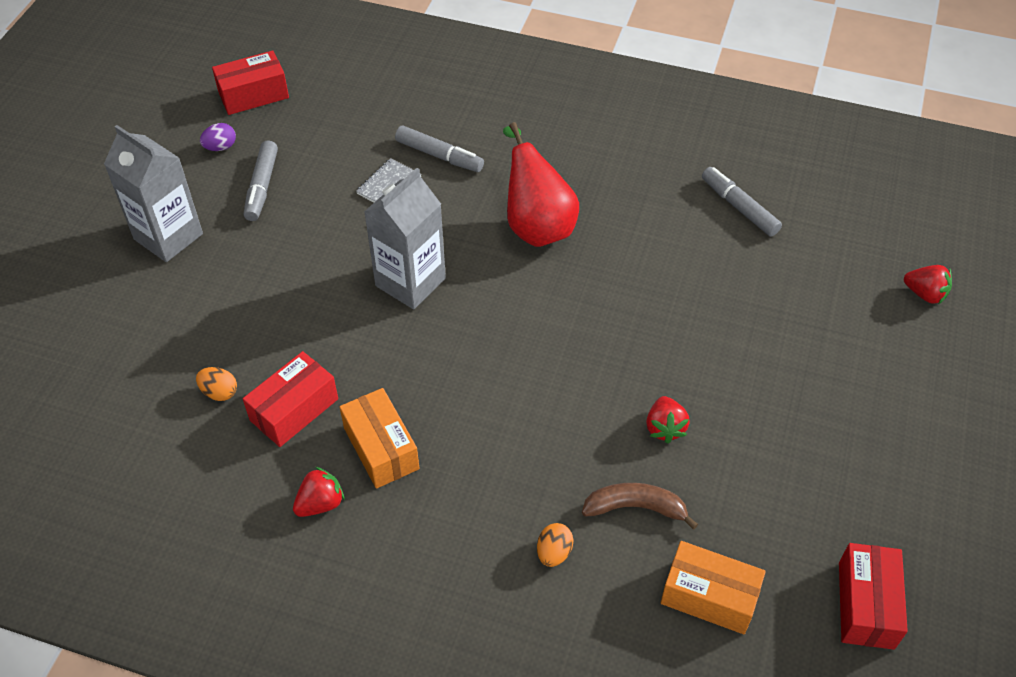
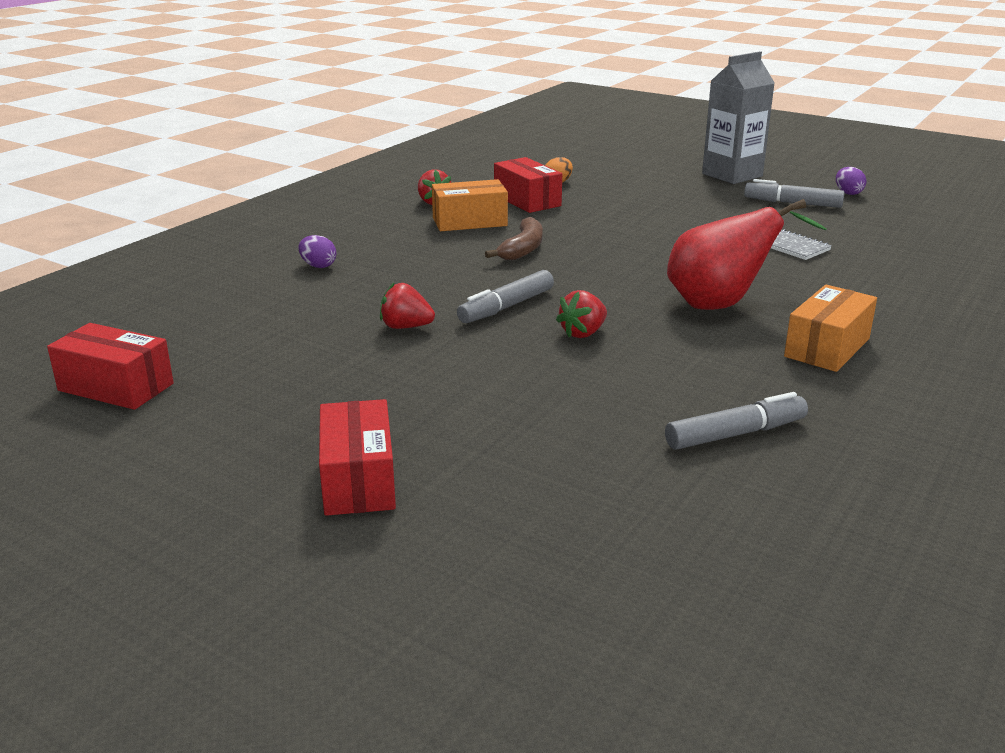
camera: 105 degrees right, 25 degrees down
red box [212,50,289,115] -> red box moved to [319,399,396,516]
grey carton [364,168,446,309] -> none
grey marker [395,126,484,172] -> grey marker moved to [457,270,554,323]
orange egg [537,523,573,567] -> purple egg [299,235,336,268]
brown banana [582,483,698,529] -> brown banana moved to [485,217,543,260]
orange box [661,541,766,634] -> orange box moved to [784,285,877,372]
red strawberry [904,265,952,305] -> red strawberry moved to [556,290,607,338]

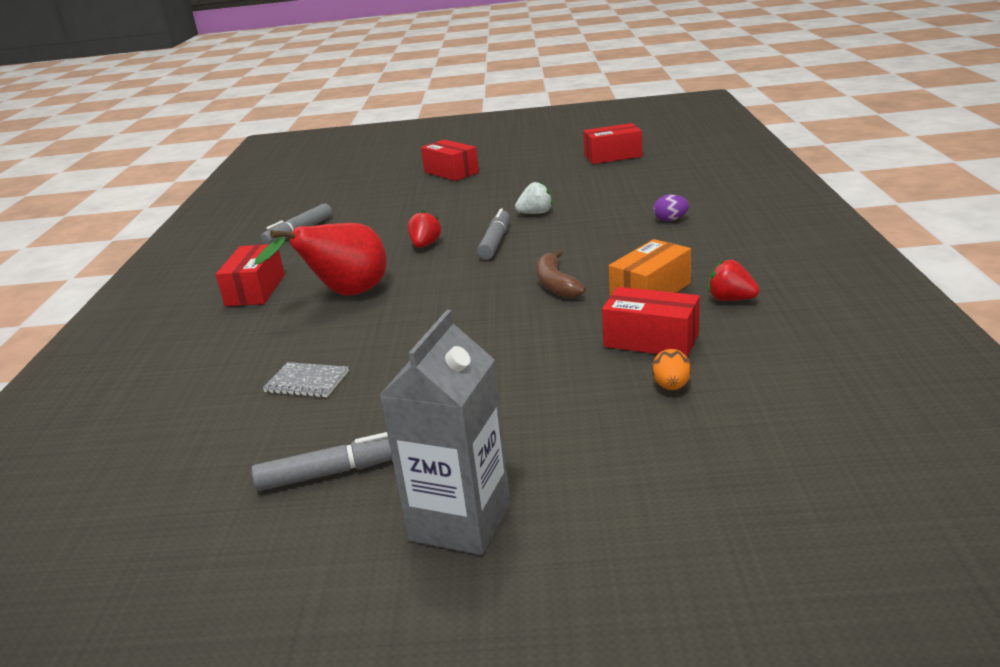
camera: 150 degrees right, 0 degrees up
red strawberry [380,282,435,329] -> white strawberry [515,181,553,214]
orange box [784,285,877,372] -> red box [216,244,285,306]
purple egg [836,167,866,195] -> none

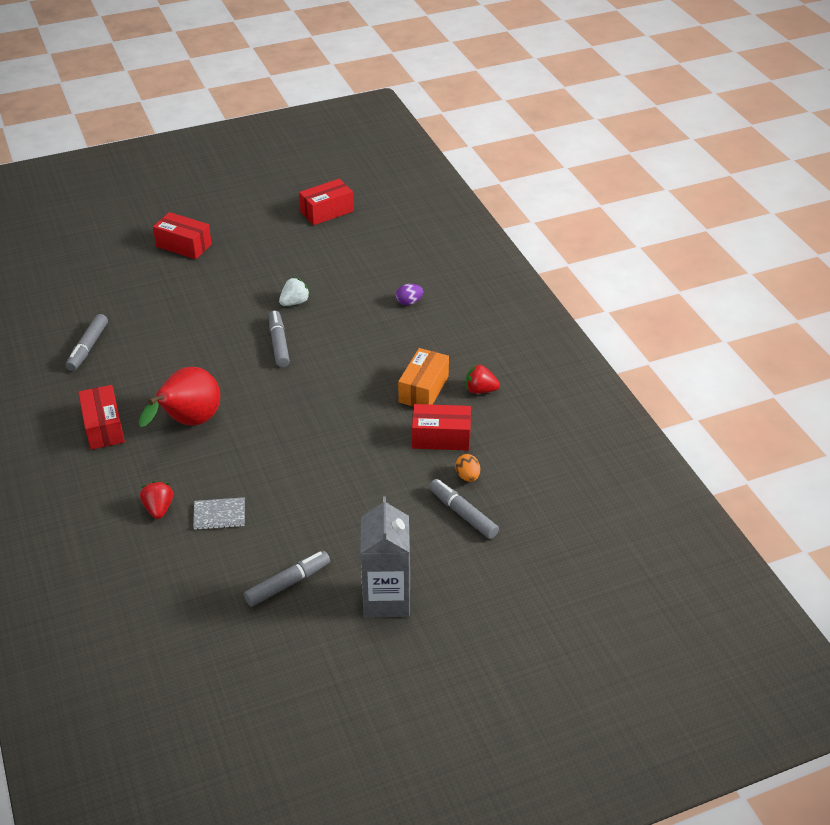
camera: 25 degrees left, 15 degrees up
red strawberry [408,210,442,248] -> red strawberry moved to [140,481,173,519]
brown banana [536,250,586,298] -> none
none -> grey marker [429,479,499,539]

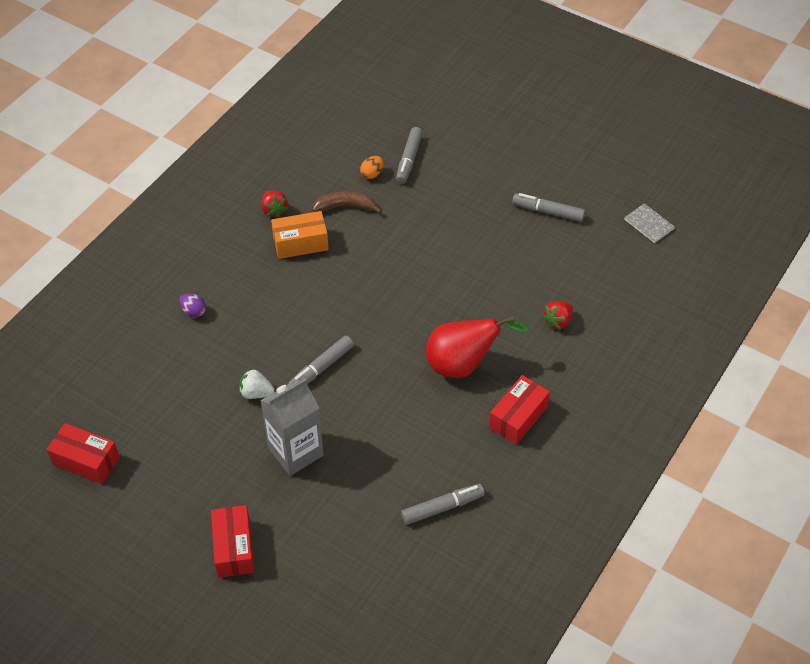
camera: 125 degrees left, 10 degrees up
grey notebook [193,497,245,530] -> grey notebook moved to [624,203,675,243]
grey carton [361,496,410,617] -> grey carton moved to [260,378,324,476]
red box [412,404,471,451] -> brown banana [313,191,382,213]

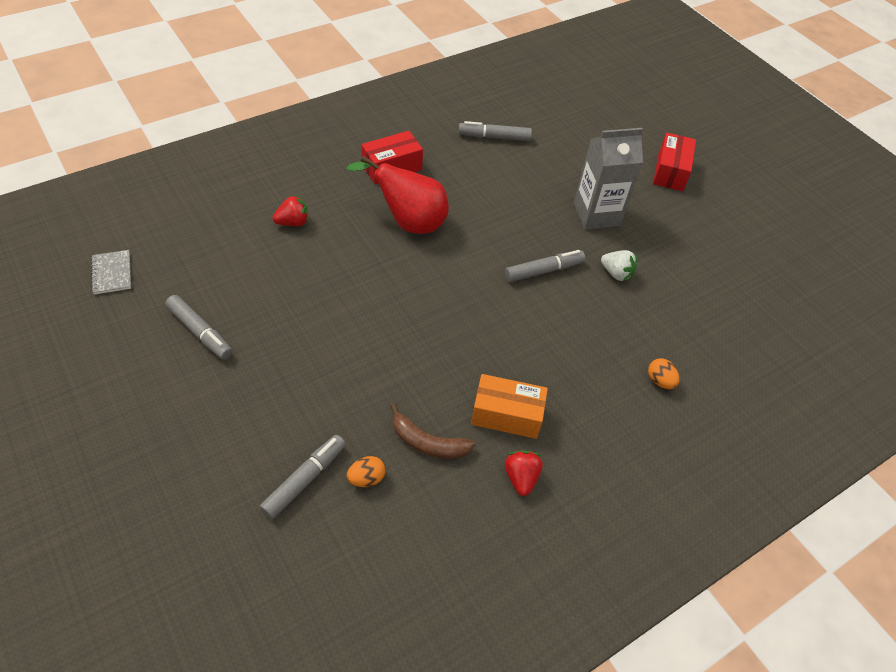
camera: 160 degrees left, 0 degrees up
red box [47,423,120,484] -> none
purple egg [179,293,206,317] -> orange egg [648,358,680,389]

